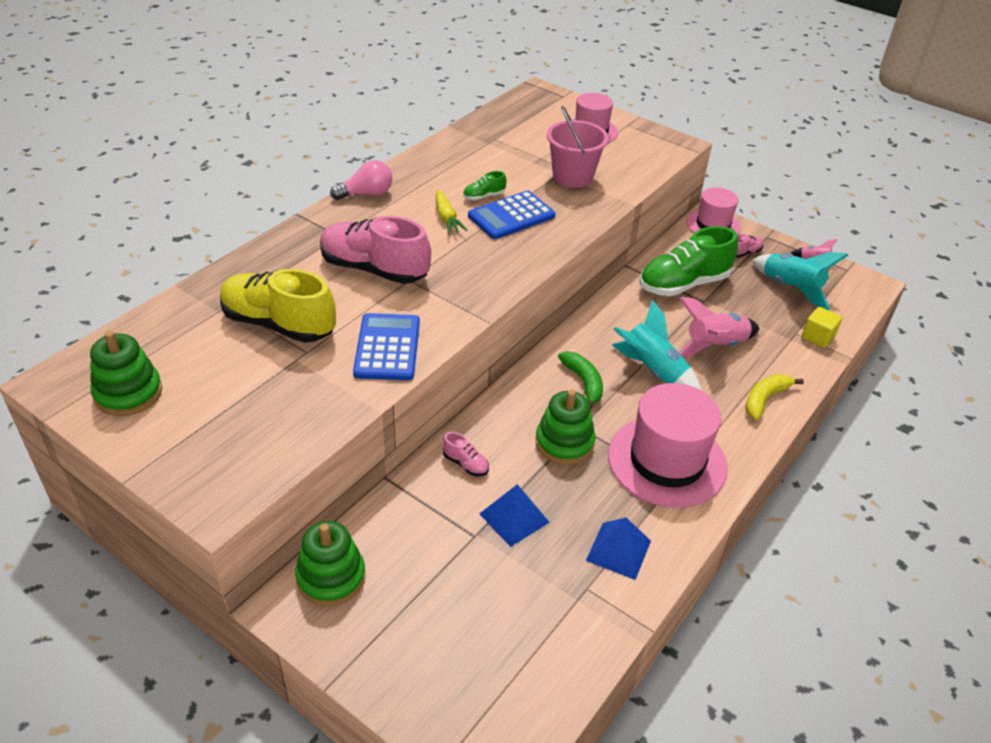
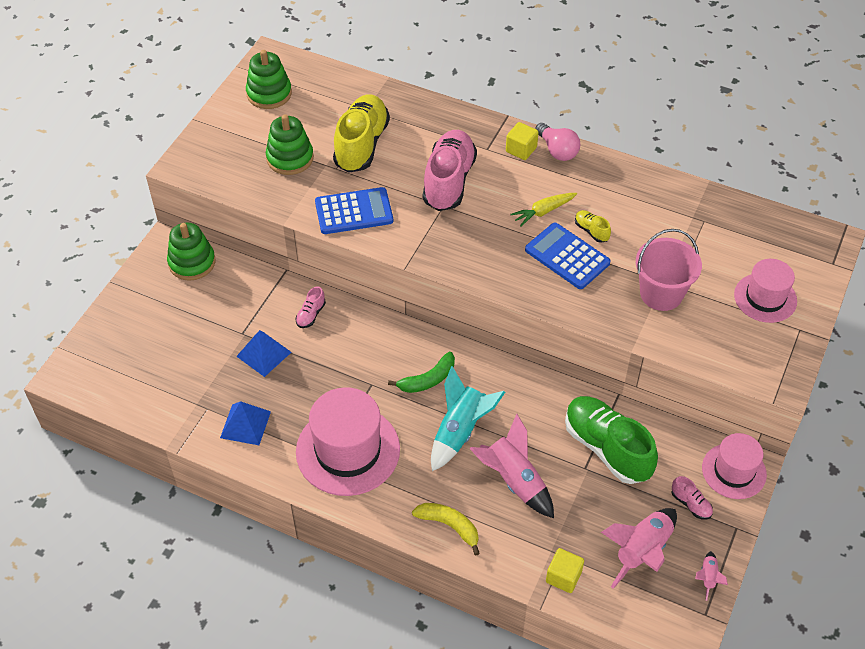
camera: 80 degrees right, 10 degrees up
green shoe [463,171,507,200] -> yellow shoe [575,210,611,243]
green stacking toy [536,389,595,465] -> green stacking toy moved to [266,114,314,175]
turquoise rocket [752,252,848,310] -> pink rocket [601,508,677,589]
none -> yellow cube [506,122,539,160]

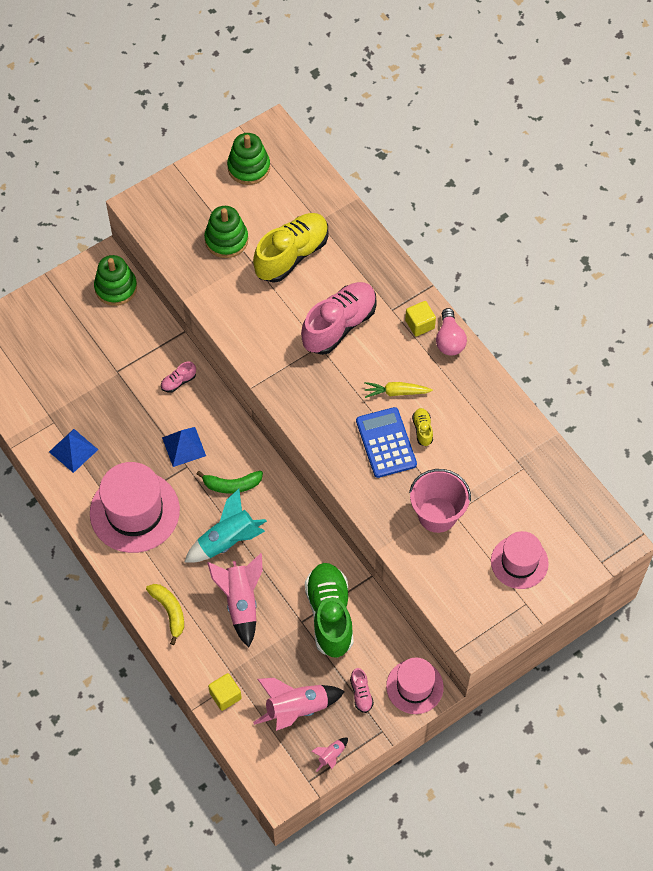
camera: 30 degrees right, 10 degrees up
blue pyramid [236,330,292,377] -> blue pyramid moved to [162,427,206,467]
blue calculator [315,187,393,234] -> none

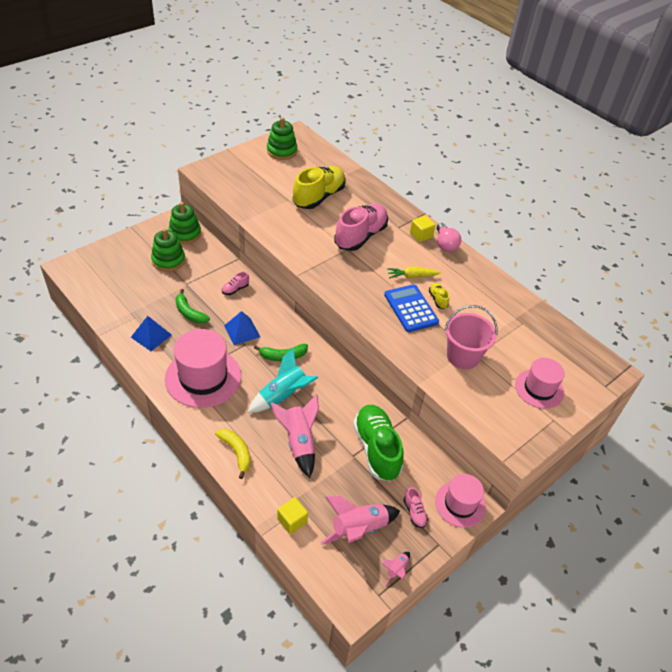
camera: 10 degrees left, 15 degrees down
green stacking toy [204,206,248,258] -> green stacking toy moved to [151,228,185,272]
none -> green banana [176,289,210,324]

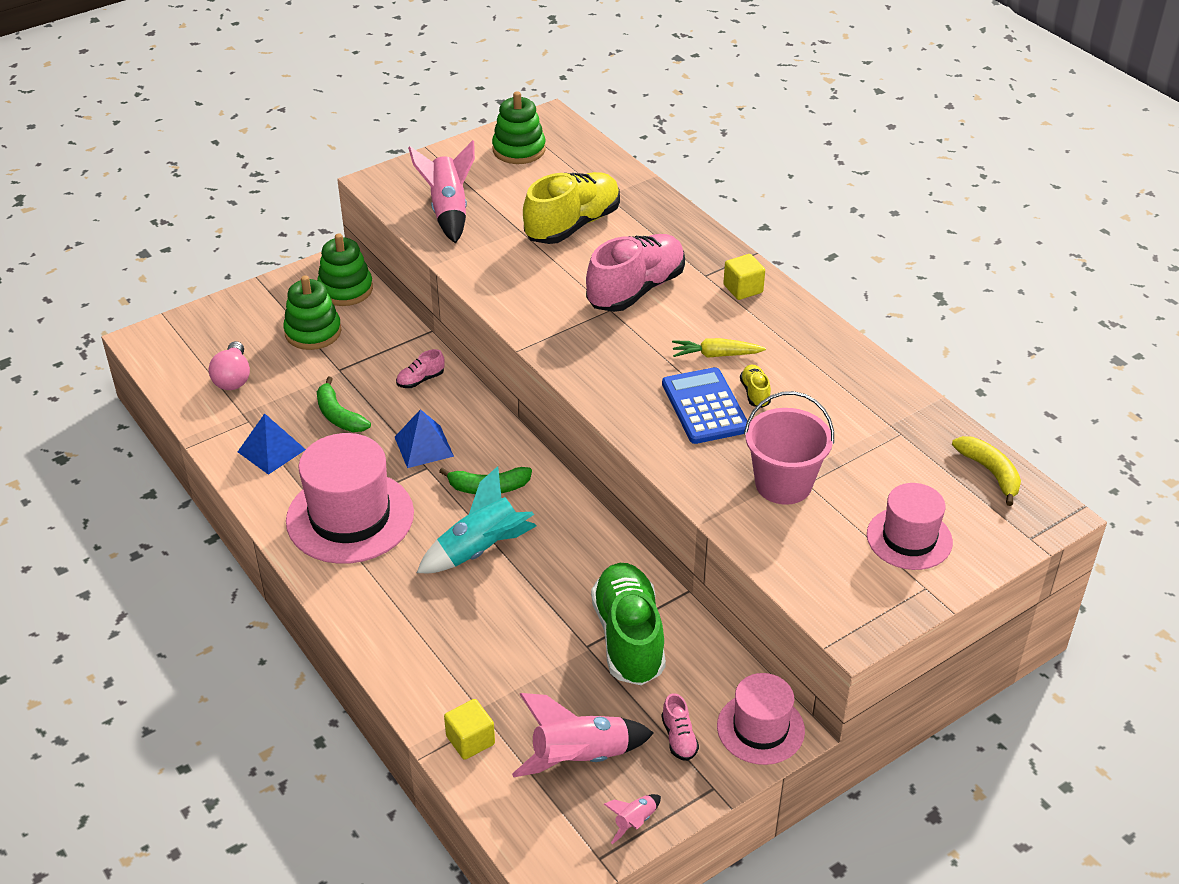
camera: 10 degrees right, 5 degrees down
yellow banana [215,429,251,479] -> yellow banana moved to [952,436,1021,506]
pink rocket [271,394,319,478] -> pink rocket moved to [408,140,475,244]
pink light bulb [437,223,461,252] -> pink light bulb moved to [209,341,250,390]

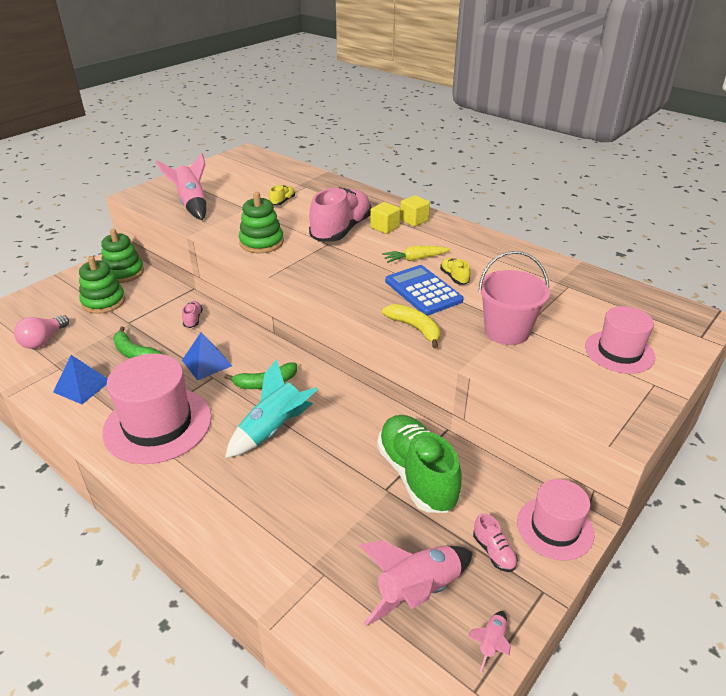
camera: 15 degrees left, 5 degrees down
pink light bulb [209,341,250,390] -> pink light bulb turned 45 degrees clockwise [14,315,69,349]
pink shoe [396,349,445,388] -> pink shoe turned 135 degrees clockwise [182,301,203,328]
yellow cube [444,699,495,760] -> yellow cube moved to [370,202,400,234]
green stacking toy [492,91,546,164] -> green stacking toy moved to [239,192,284,253]
yellow shoe [523,172,620,244] -> yellow shoe [269,185,295,205], size x0.42
yellow banana [952,436,1021,506] -> yellow banana moved to [382,304,440,348]

